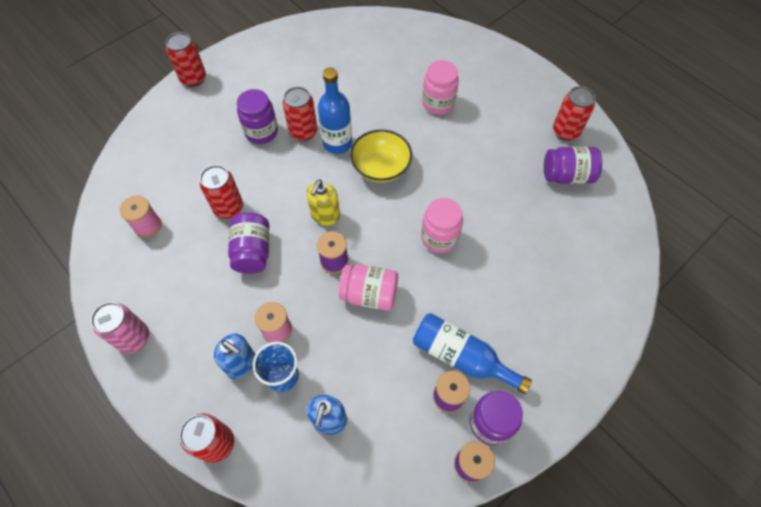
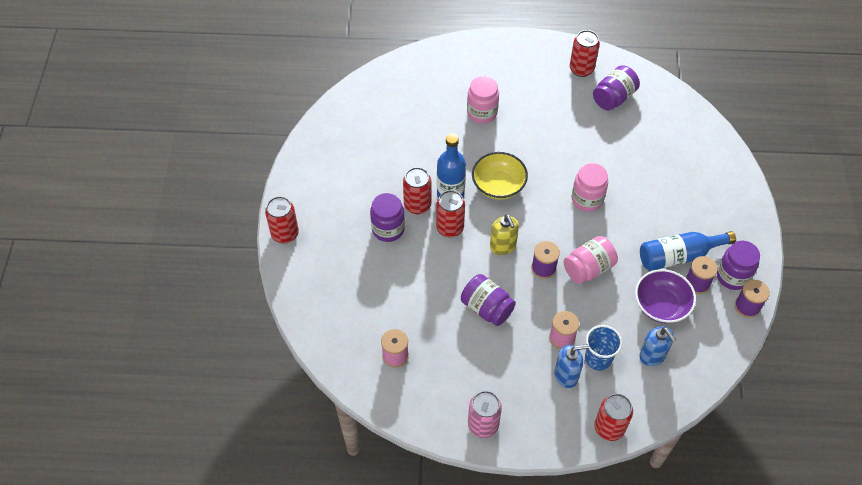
camera: 45 degrees left, 5 degrees down
red can [200,165,243,219] -> red can moved to [436,190,465,237]
none -> purple bowl [635,269,696,323]

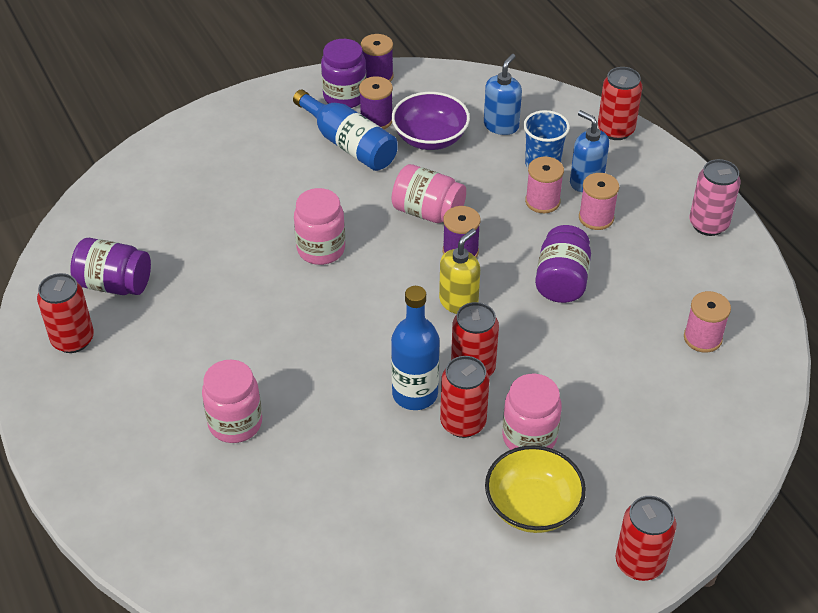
camera: 120 degrees left, 10 degrees down
purple jar [370,193,405,242] -> pink jar [502,374,562,450]
yellow bowl [472,152,528,200] -> yellow bowl moved to [485,445,586,533]
none -> pink spool [579,173,619,230]

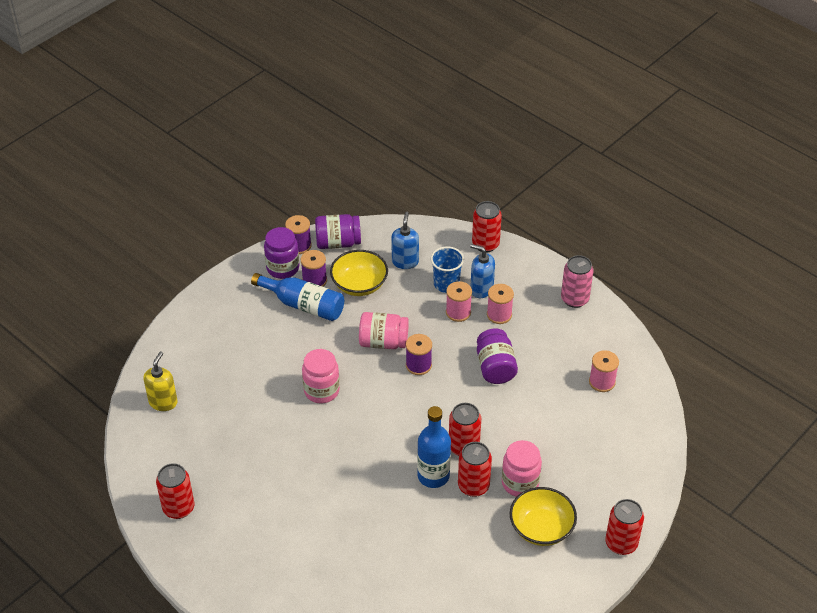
camera: 20 degrees left, 0 degrees up
purple jar [70,238,151,295] -> purple jar moved to [315,214,361,249]
pink jar [202,360,262,443] -> none
purple bowl [392,92,470,150] -> yellow bowl [330,250,388,296]
yellow soap dispenser [439,228,480,314] -> yellow soap dispenser moved to [144,351,177,411]

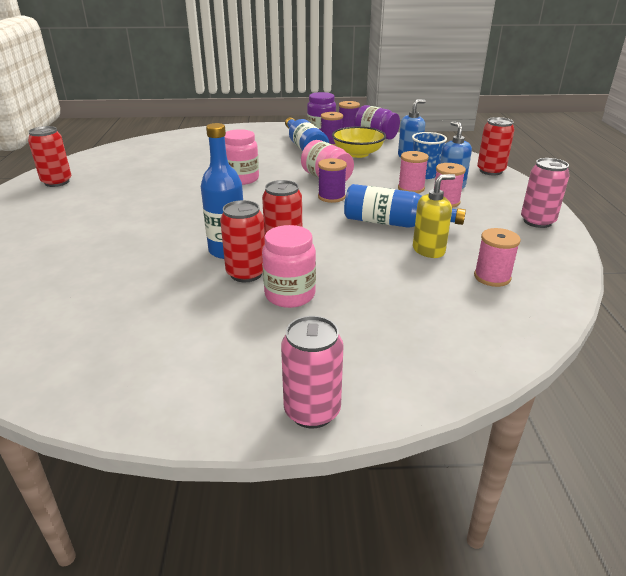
camera: 45 degrees right, 15 degrees down
yellow soap dispenser [144,351,177,411] -> yellow soap dispenser moved to [413,174,456,258]
purple jar [477,328,518,384] -> blue bottle [344,184,466,228]
yellow bowl [510,487,577,546] -> none
red can [605,499,644,555] -> pink can [281,316,343,428]

